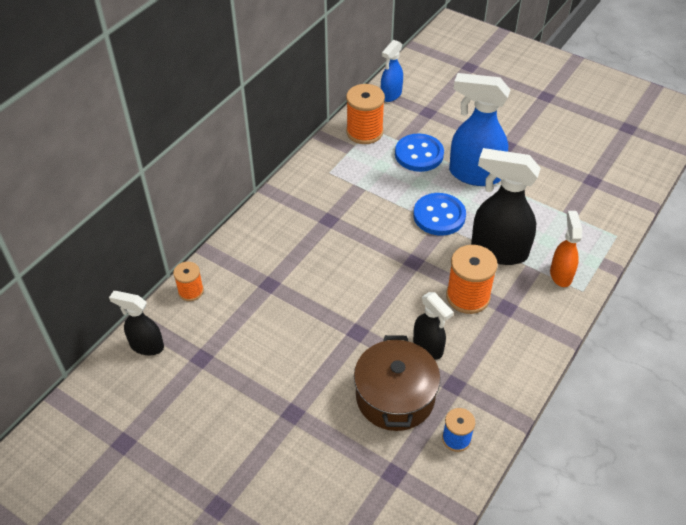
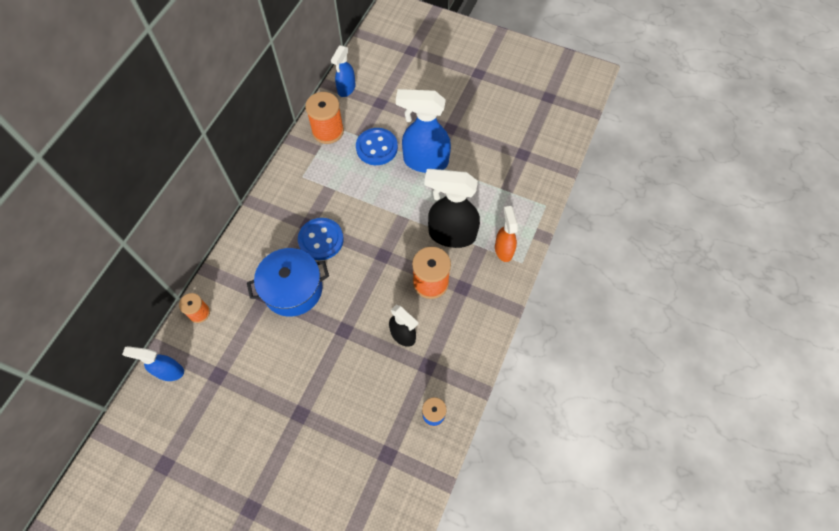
camera: 10 degrees left, 15 degrees up
black spray bottle [109,291,164,355] -> blue spray bottle [122,346,184,381]
brown pot [354,335,440,431] -> none
blue button [413,193,466,236] -> blue button moved to [298,218,344,260]
none -> blue pot [247,248,329,317]

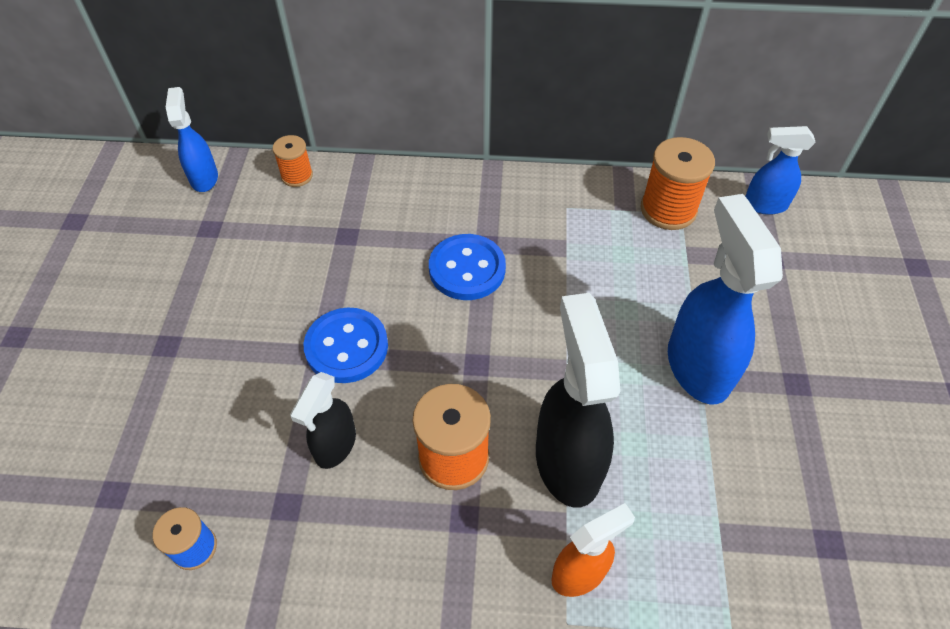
camera: 70 degrees right, 10 degrees down
blue pot [247,248,329,317] -> none
blue button [356,128,398,165] -> blue button moved to [304,308,388,383]

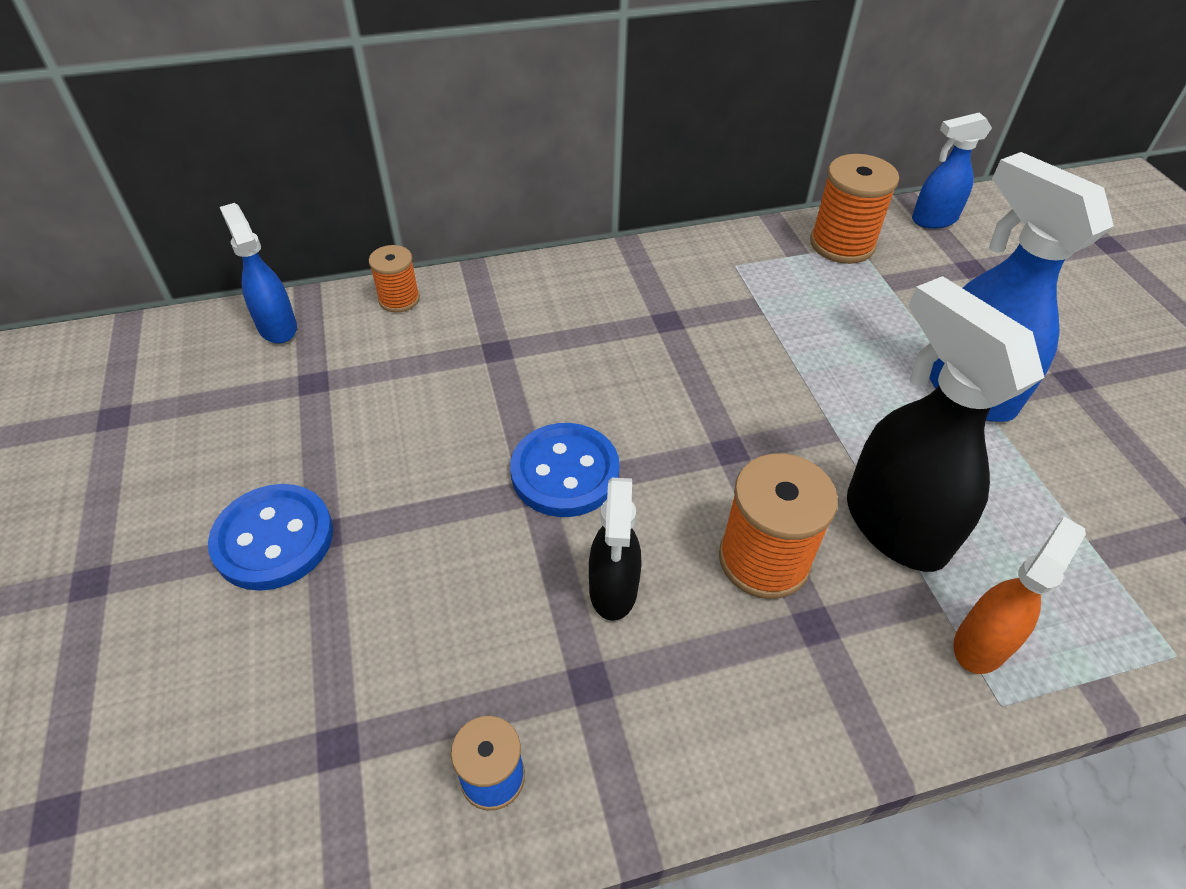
camera: 20 degrees left, 5 degrees down
blue button [429,234,506,300] -> blue button moved to [208,484,333,591]

